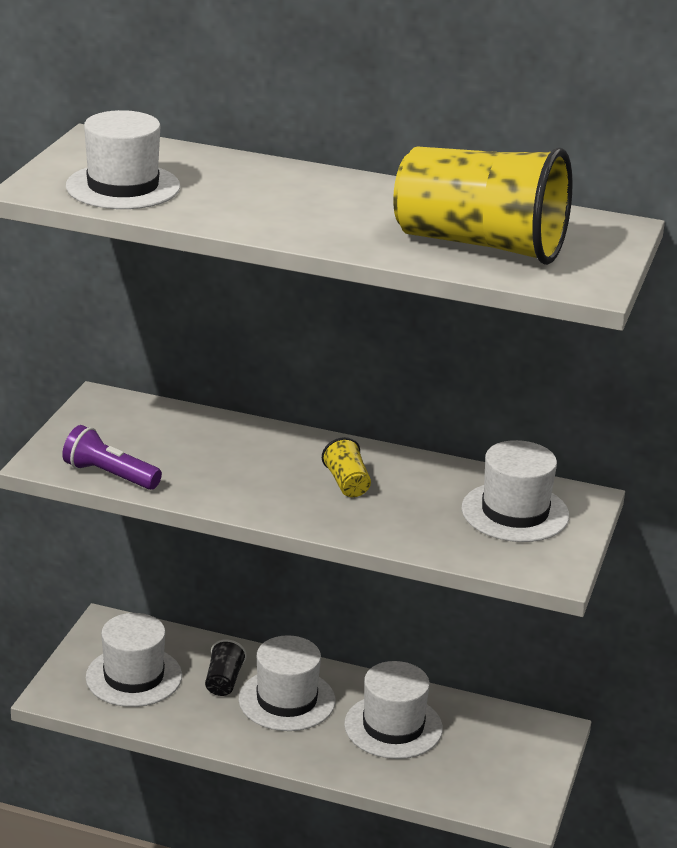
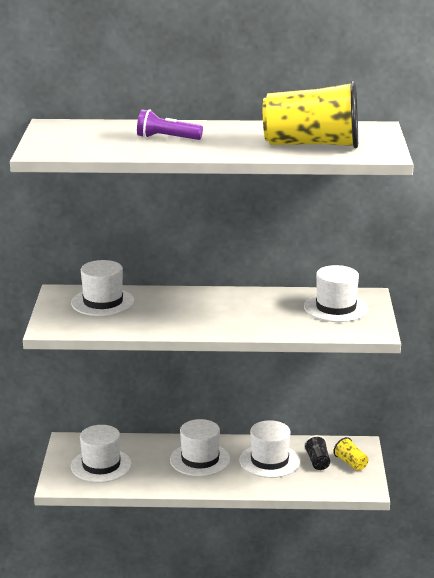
camera: 15 degrees left, 5 degrees down
purple flashlight [62,425,162,490] -> purple flashlight moved to [137,109,203,140]
white hat [66,110,180,209] -> white hat moved to [71,260,135,316]
black cup [205,639,247,696] -> black cup moved to [304,435,330,470]
yellow cup [322,437,371,497] -> yellow cup moved to [333,437,368,471]

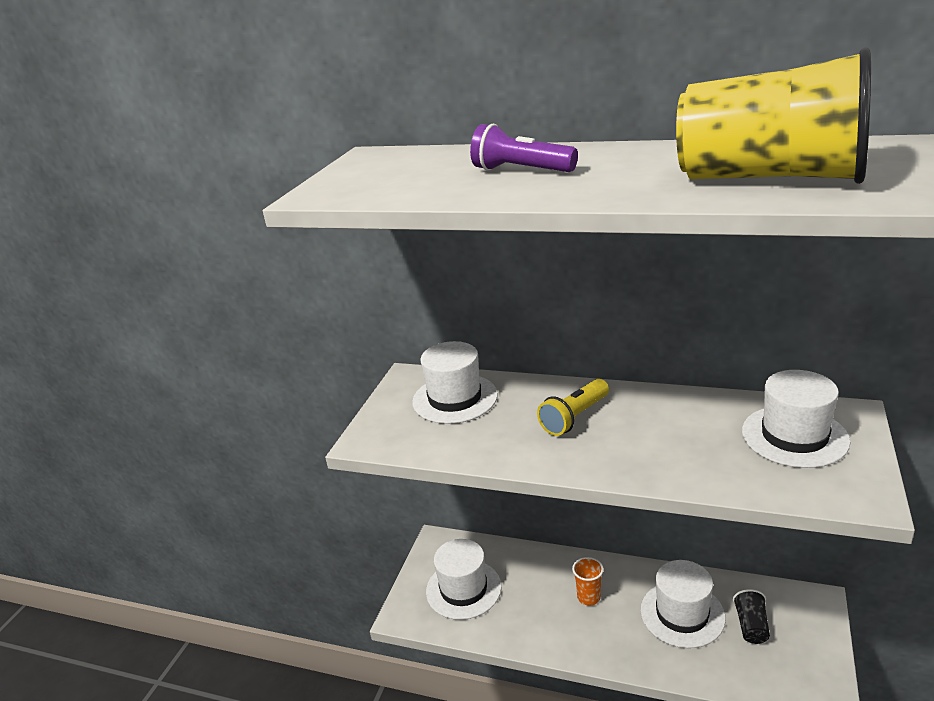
camera: 20 degrees right, 5 degrees up
white hat [170,419,231,476] -> orange cup [572,557,604,606]
yellow cup [333,437,368,471] -> none
none -> yellow flashlight [537,379,609,436]

